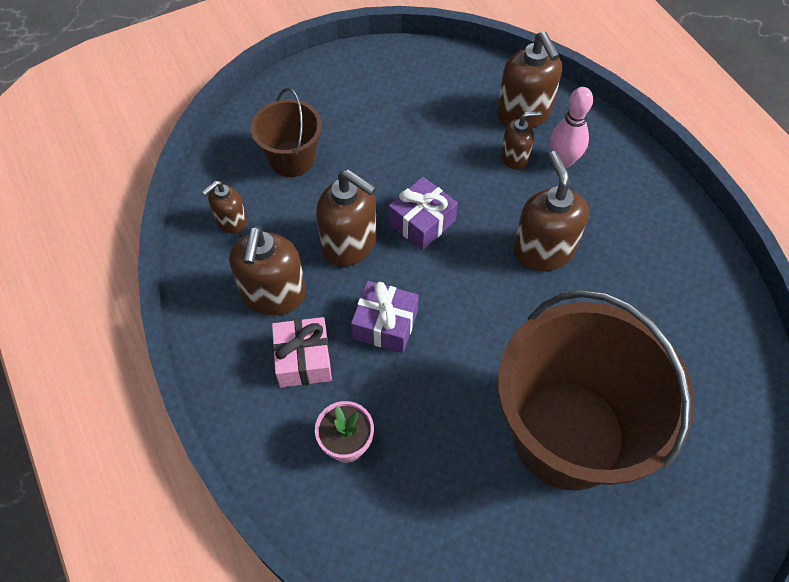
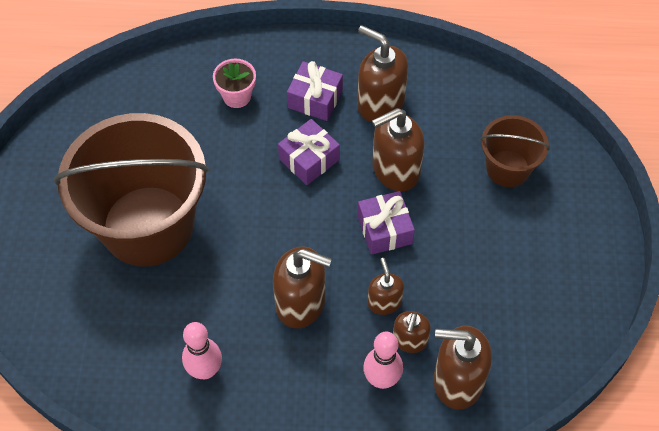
camera: 120 degrees right, 0 degrees up
brown soap dispenser [202,180,247,234] -> brown soap dispenser moved to [367,258,404,315]
pink gift [272,317,332,388] -> purple gift [287,61,343,121]
none -> pink bowling pin [182,322,222,379]

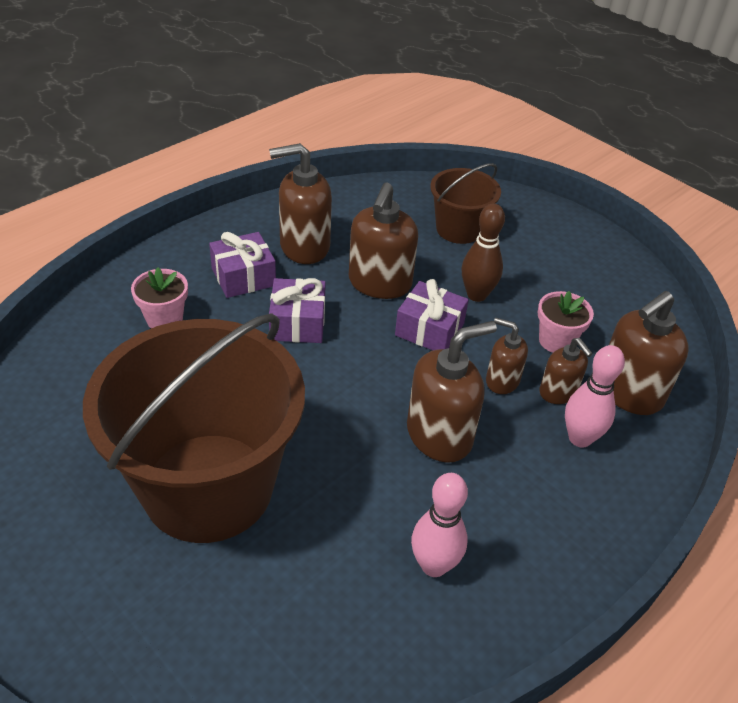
camera: 50 degrees left, 15 degrees down
none -> brown bowling pin [462,203,505,302]
none -> pink flower pot [538,291,594,353]

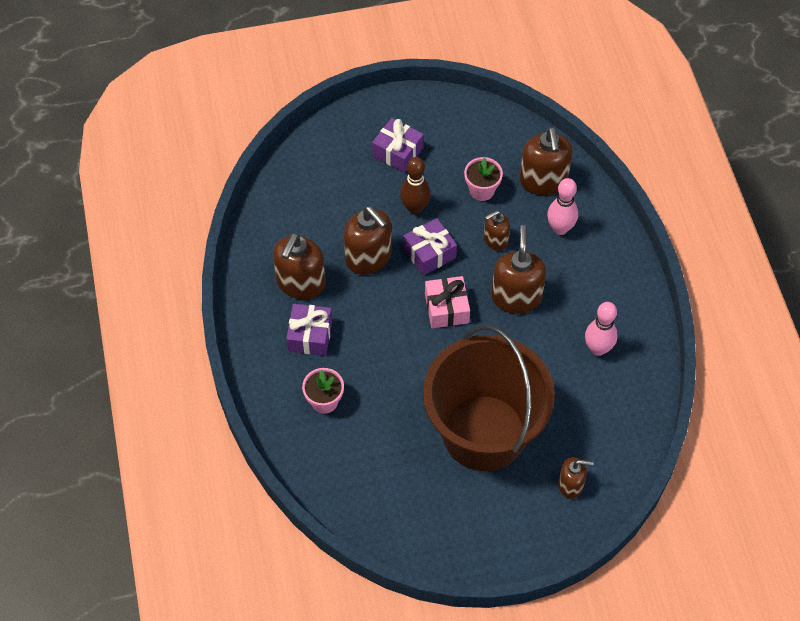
camera: 55 degrees left, 15 degrees up
purple gift [269,278,326,343] -> purple gift moved to [372,118,424,173]
brown bucket [430,163,501,244] -> none
brown soap dispenser [539,338,593,404] -> brown soap dispenser moved to [558,457,594,499]
none -> pink gift [425,276,470,328]

